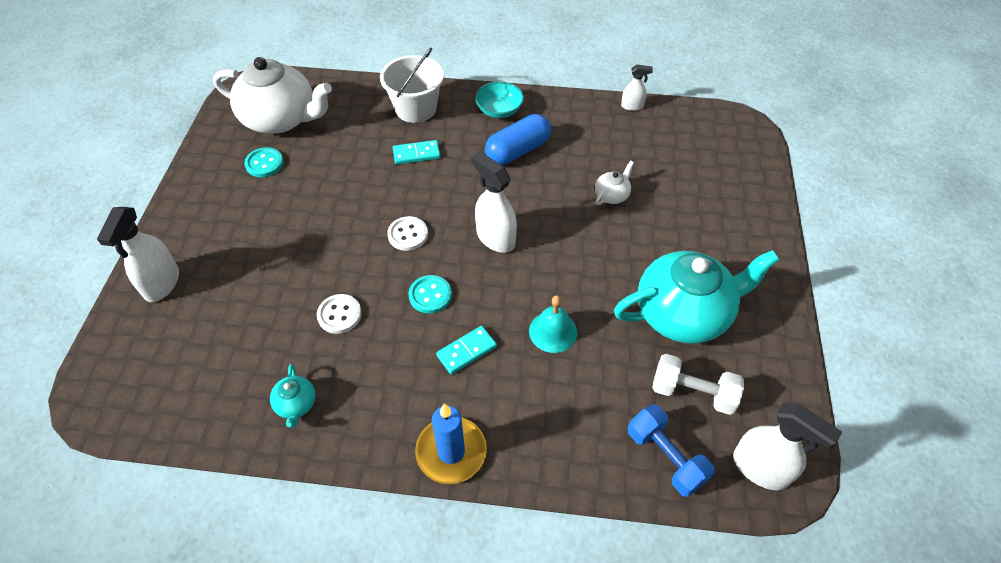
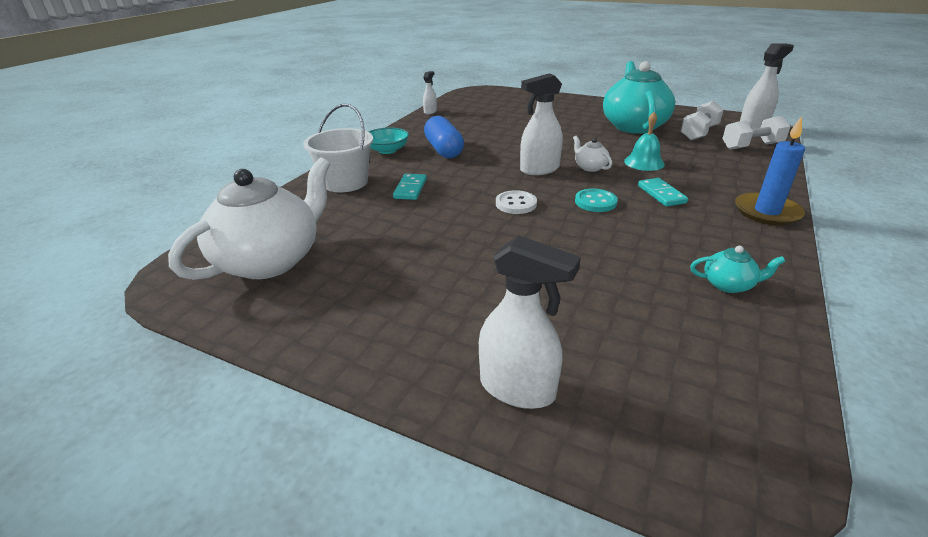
camera: 70 degrees left, 20 degrees down
turquoise button [244,147,284,177] -> none
white button [317,294,362,334] -> none
white teapot [595,161,634,205] -> white teapot moved to [573,136,612,172]
blue dumbbell [628,404,715,497] -> white dumbbell [722,116,790,150]

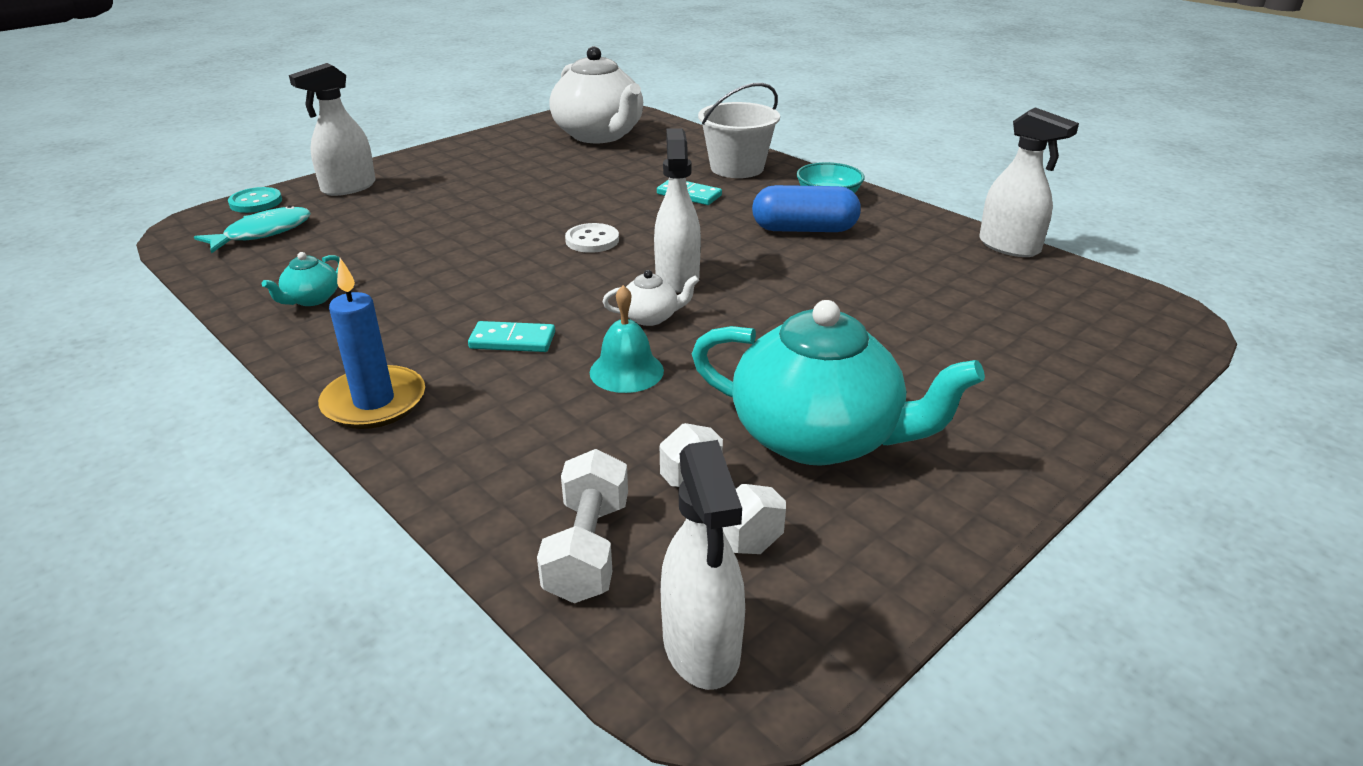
camera: 110 degrees right, 0 degrees up
white spray bottle [423,71,437,115] -> white spray bottle [979,107,1079,257], size x1.81
turquoise button [575,189,618,212] -> turquoise button moved to [228,187,282,213]
none -> turquoise fish [194,205,311,253]

